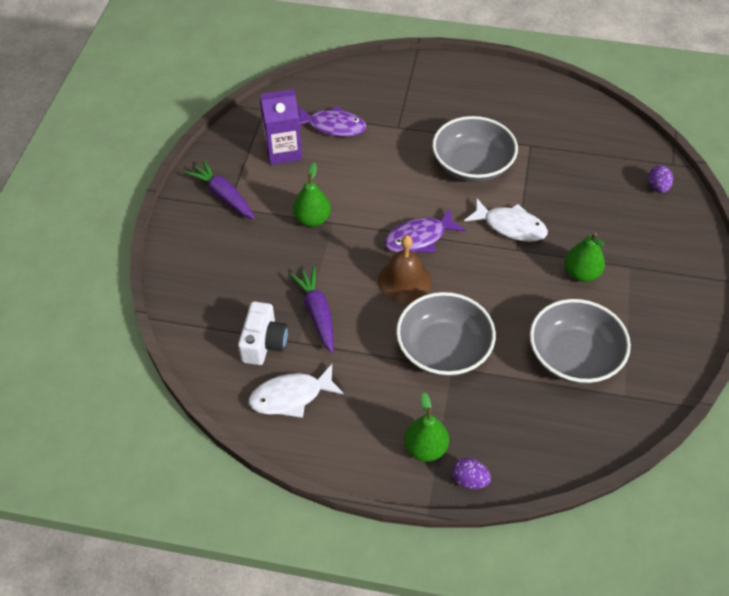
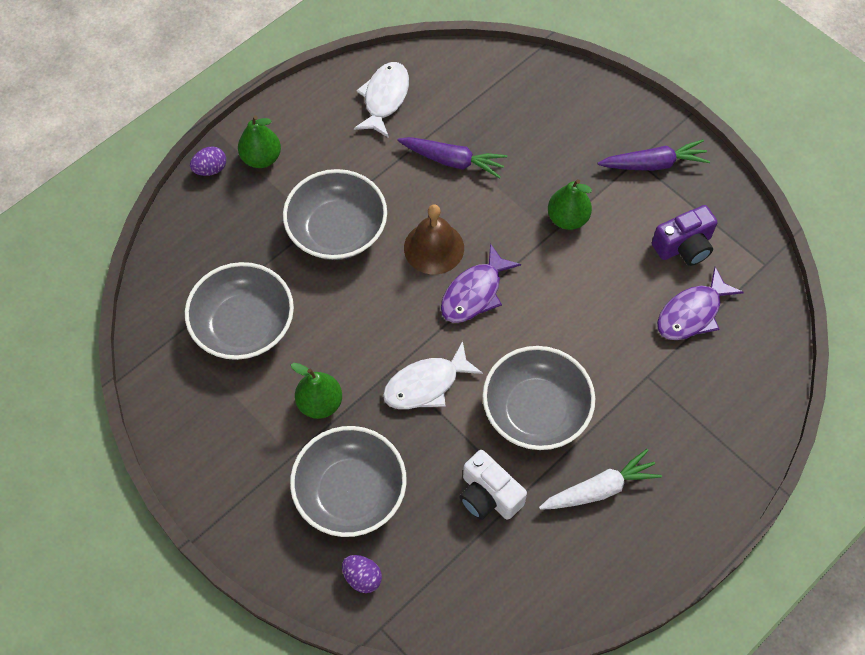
camera: 125 degrees right, 10 degrees up
white camera [238,301,288,365] -> white camera moved to [459,450,527,520]
purple carton [260,89,302,165] -> purple camera [652,205,717,266]
purple fish [384,208,466,253] -> purple fish turned 150 degrees counterclockwise [441,243,521,323]
none -> grey bowl [290,426,407,537]
none -> white carrot [539,449,662,510]

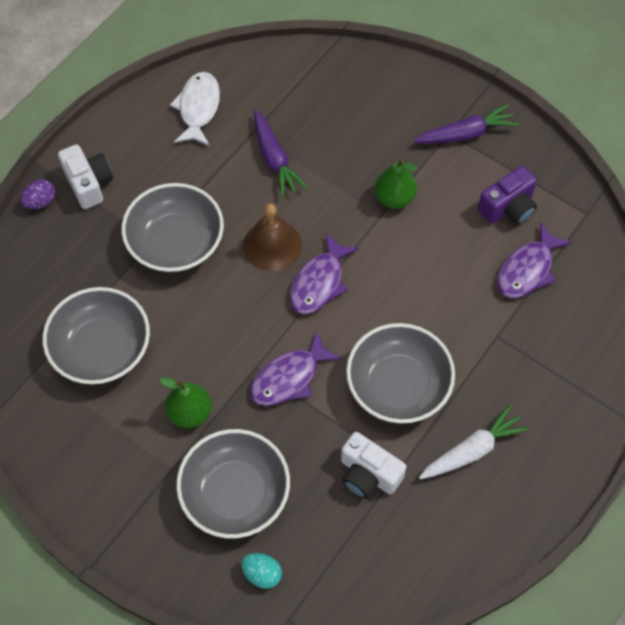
camera: 10 degrees left, 0 degrees up
green pear [238,116,281,168] -> white camera [58,144,113,209]
purple egg [342,555,382,593] -> turquoise egg [241,553,282,589]
white fish [383,341,483,409] -> purple fish [250,331,342,406]
purple carrot [397,137,507,179] -> purple carrot turned 60 degrees clockwise [254,110,308,198]

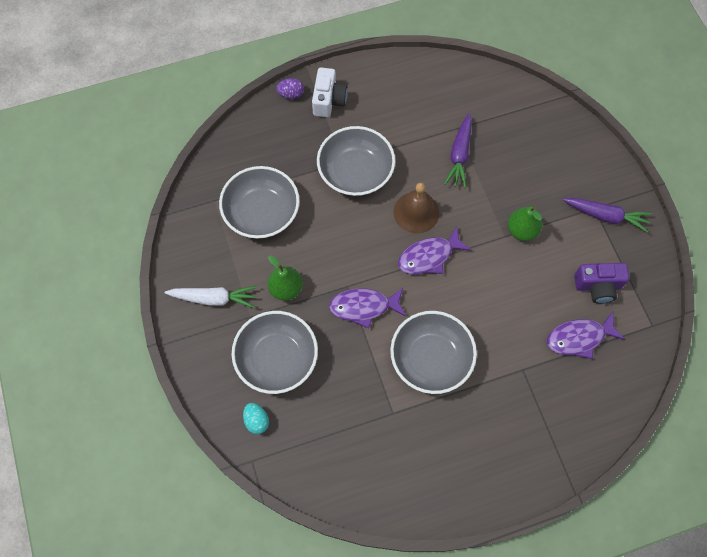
camera: 35 degrees right, 5 degrees up
white fish [170,72,220,146] -> none
white camera [341,432,406,499] -> none
white carrot [419,405,529,479] -> white carrot moved to [165,286,257,308]

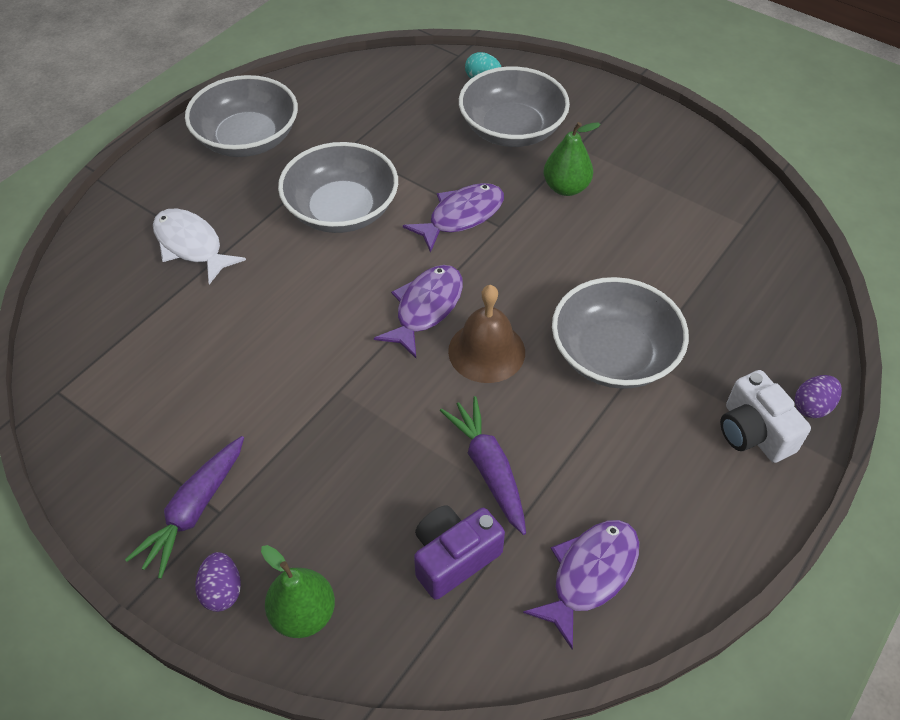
camera: 145 degrees right, 15 degrees down
white carrot [165,286,257,308] -> none
grey bowl [219,166,299,239] -> grey bowl moved to [185,75,298,157]
green pear [508,206,543,241] -> green pear moved to [261,545,335,638]
purple fish [547,312,625,359] -> purple fish moved to [523,520,639,650]
purple carrot [563,198,652,233] -> purple carrot turned 45 degrees counterclockwise [125,436,244,579]
purple camera [574,263,629,304] -> purple camera moved to [414,505,505,600]
none -> white fish [153,208,246,285]
none -> purple egg [195,552,241,612]

